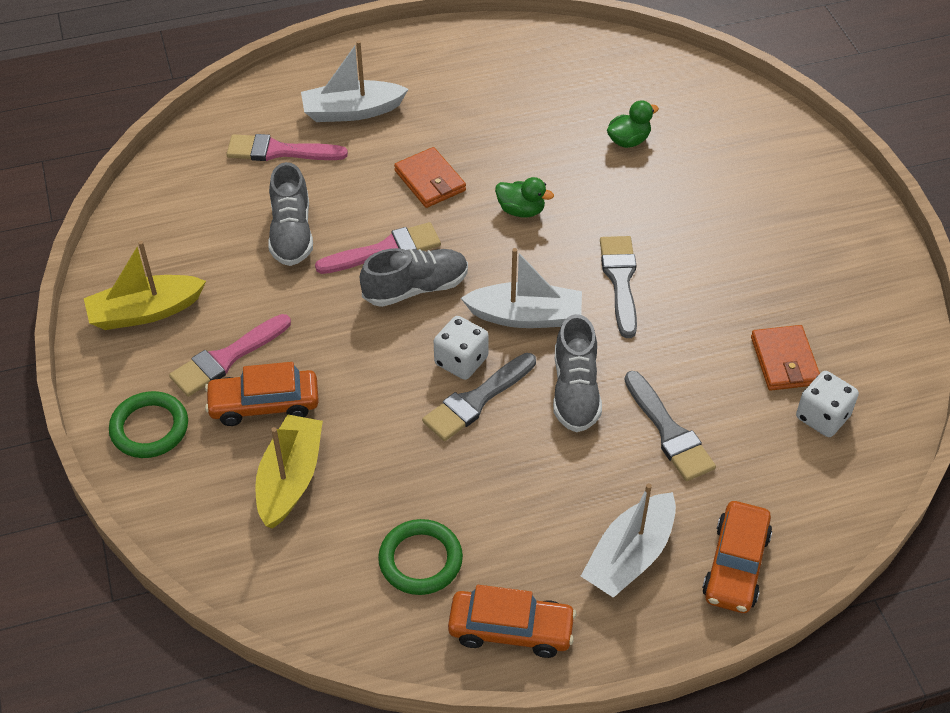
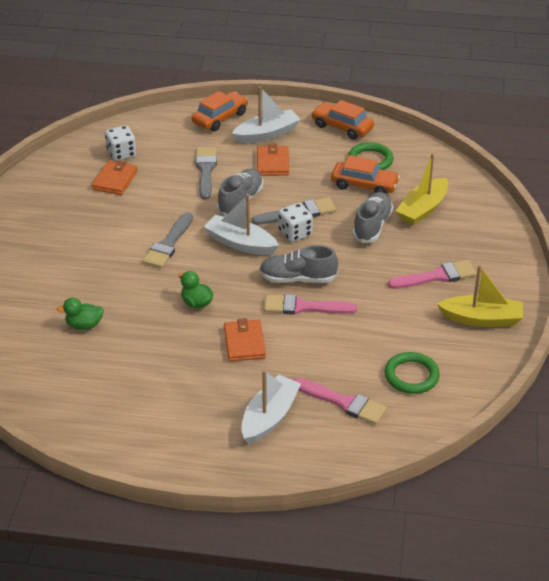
camera: 155 degrees left, 10 degrees down
green ring [109,391,188,458] -> green ring moved to [384,352,440,394]
orange car [205,362,319,426] -> orange car moved to [331,155,400,194]
grey shoe [268,162,313,266] -> grey shoe moved to [352,192,393,243]
white boat [301,40,408,122] -> white boat turned 75 degrees counterclockwise [241,370,301,444]
none -> orange wallet [257,144,289,176]

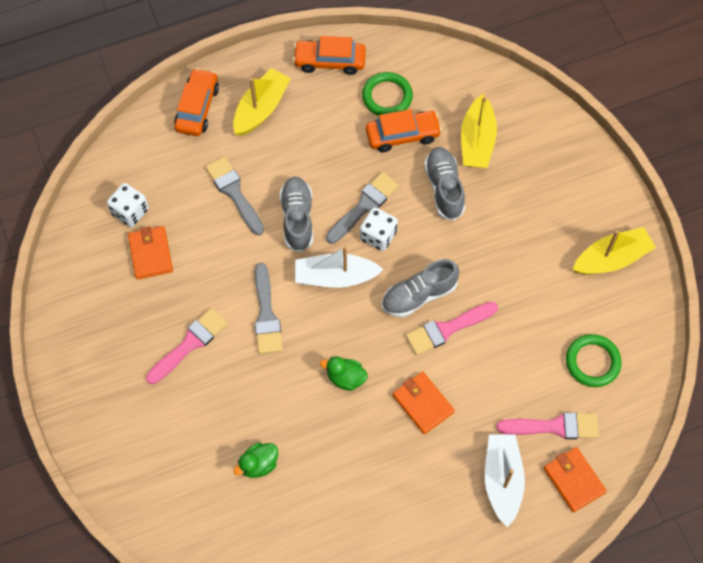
camera: 30 degrees left, 25 degrees up
white boat [232,86,301,144] -> yellow boat [233,68,291,136]
orange wallet [257,144,289,176] -> orange wallet moved to [544,447,607,513]
pink brush [388,260,477,289] -> pink brush moved to [146,308,228,384]

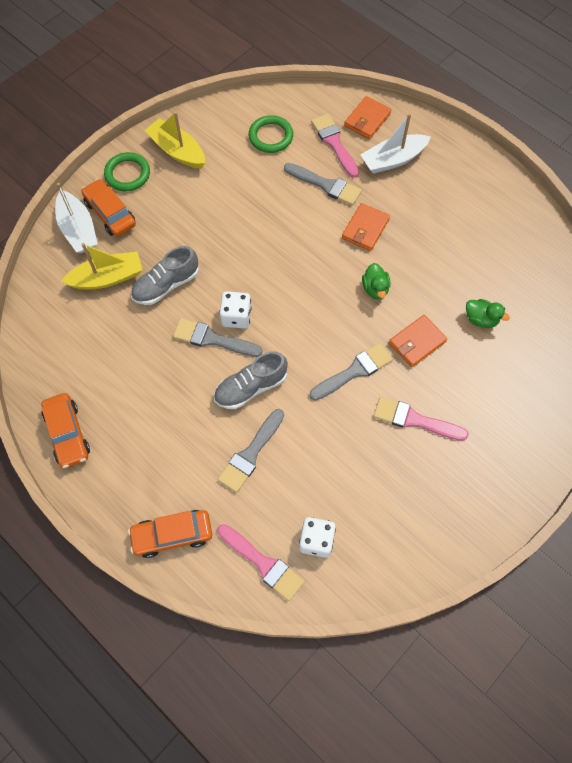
camera: 115 degrees left, 0 degrees up
orange wallet [128,226,173,279] -> orange wallet moved to [389,315,447,367]
yellow boat [233,68,291,136] -> none
white boat [295,246,384,288] -> white boat moved to [55,183,98,253]
green ring [362,72,413,116] -> green ring moved to [104,152,150,191]
orange car [366,109,442,152] -> orange car moved to [81,179,136,237]
grey shoe [382,259,459,317] -> none
pink brush [406,302,498,355] -> pink brush moved to [217,524,305,601]
none -> grey brush [284,163,362,206]

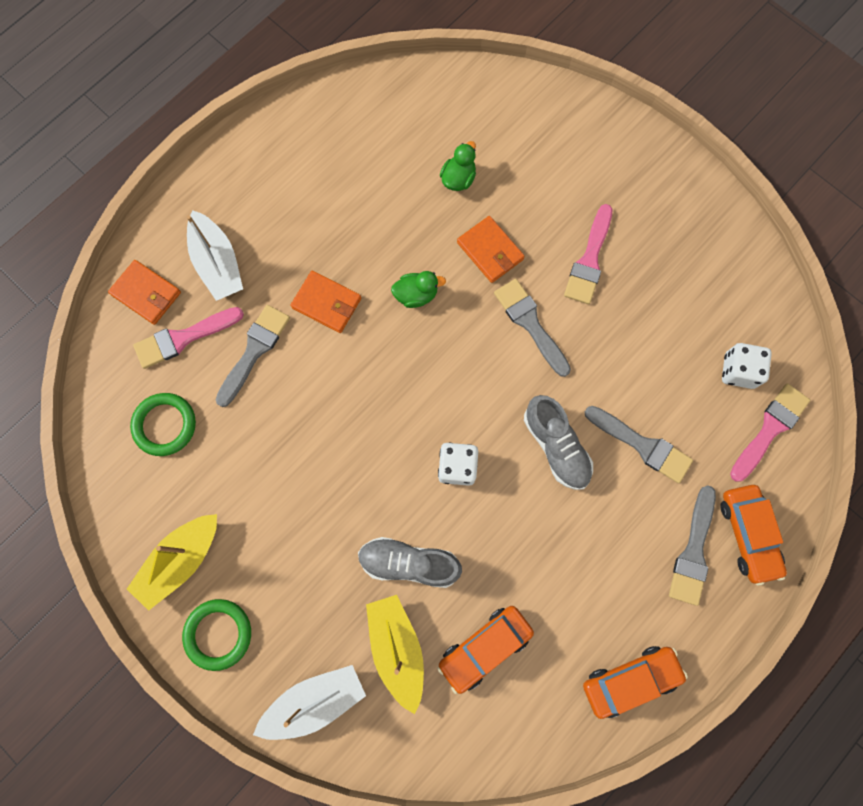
camera: 90 degrees left, 10 degrees up
orange car [81,179,136,237] -> orange car moved to [438,606,534,694]
grey shoe [131,246,199,305] -> grey shoe turned 135 degrees clockwise [358,537,462,588]
grey brush [173,318,263,357] -> grey brush moved to [669,485,716,606]

